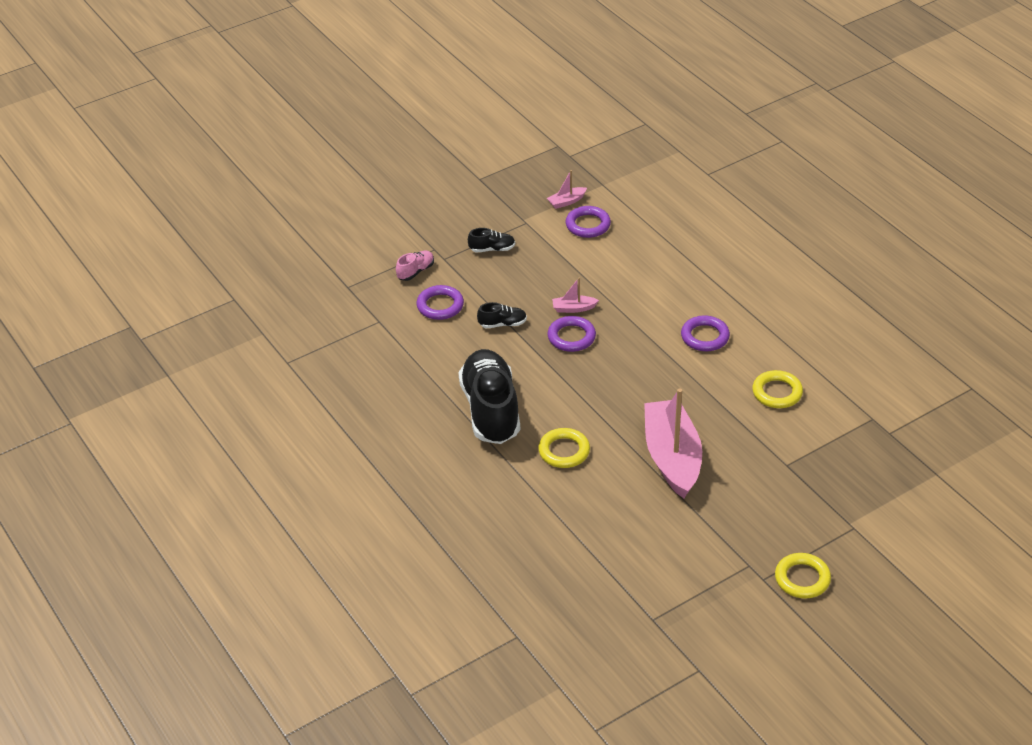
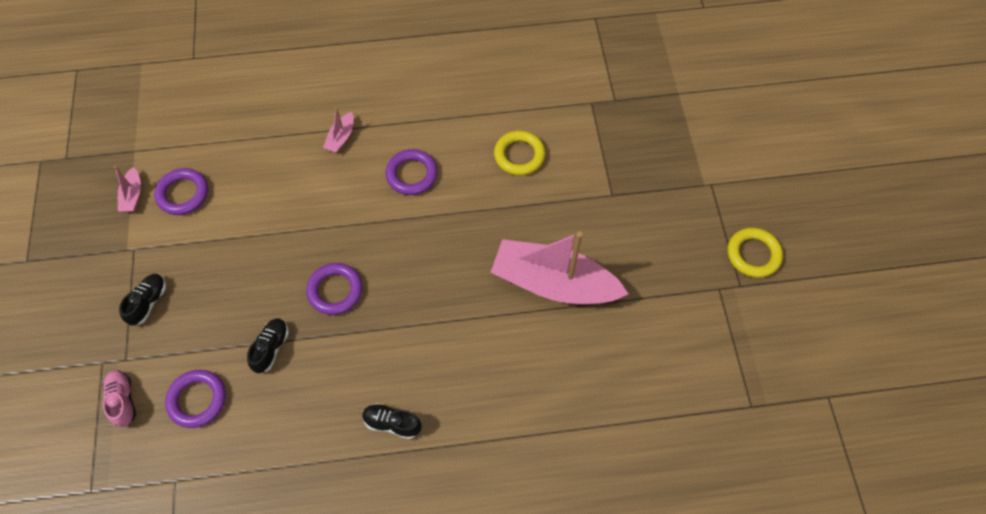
camera: 65 degrees left, 20 degrees up
black shoe [459,349,520,444] -> black shoe [362,403,422,439], size x0.42
yellow ring [538,428,590,468] -> none
pink boat [552,277,599,313] -> pink boat moved to [323,107,354,153]

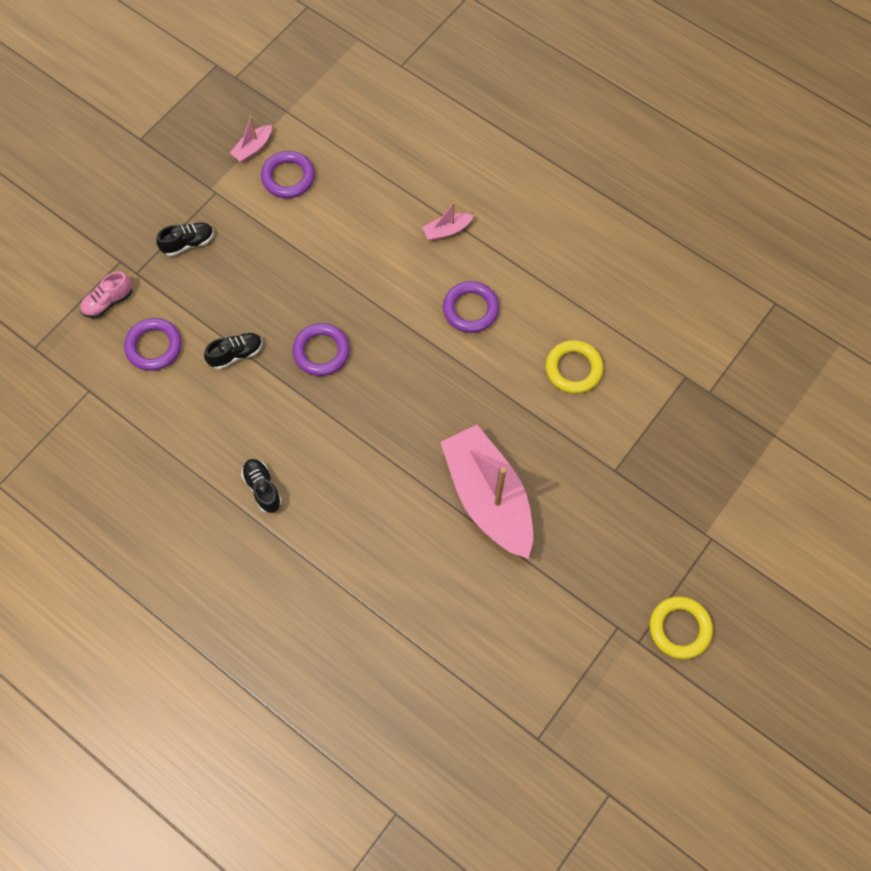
camera: 45 degrees right, 5 degrees up
pink shoe [102,370,136,427] -> pink shoe turned 150 degrees counterclockwise [80,271,132,318]

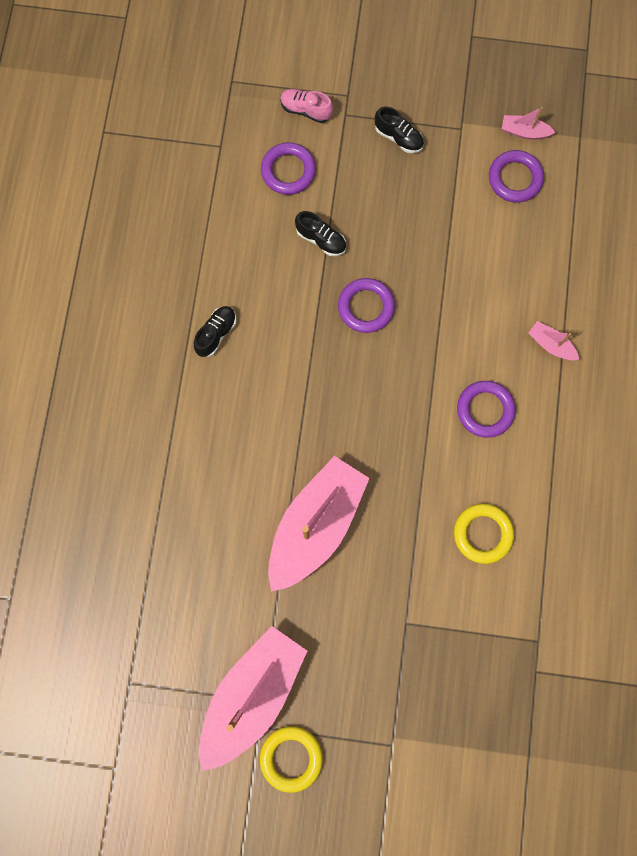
camera: 60 degrees right, 10 degrees up
none -> pink boat [199,626,307,771]

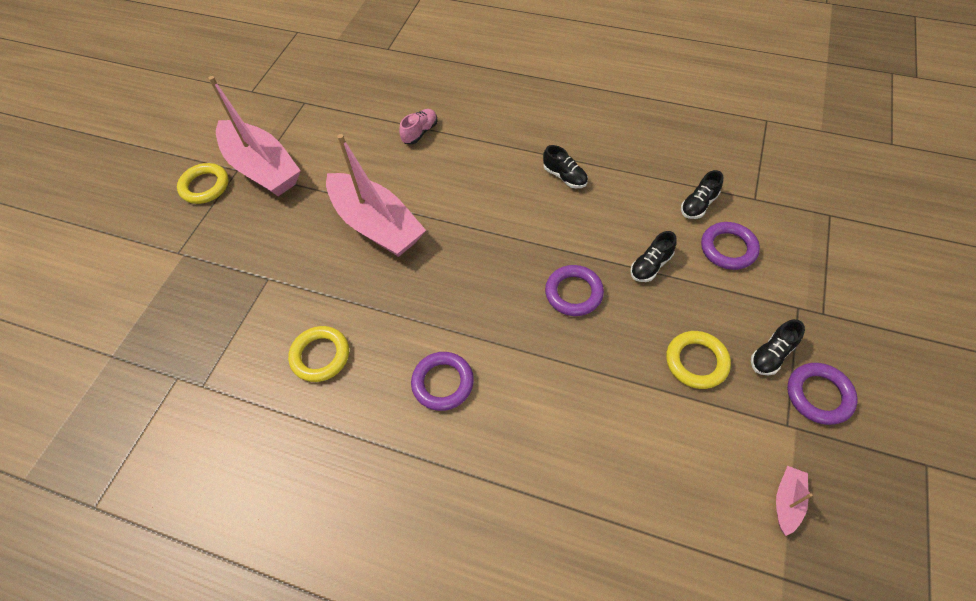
camera: 105 degrees right, 20 degrees down
pink shoe [280,89,333,123] -> pink shoe moved to [399,109,438,144]
purple ring [489,150,544,203] -> purple ring moved to [787,363,858,425]
pink boat [528,321,579,360] -> none
none -> yellow ring [666,331,731,389]
none -> black shoe [681,170,723,219]

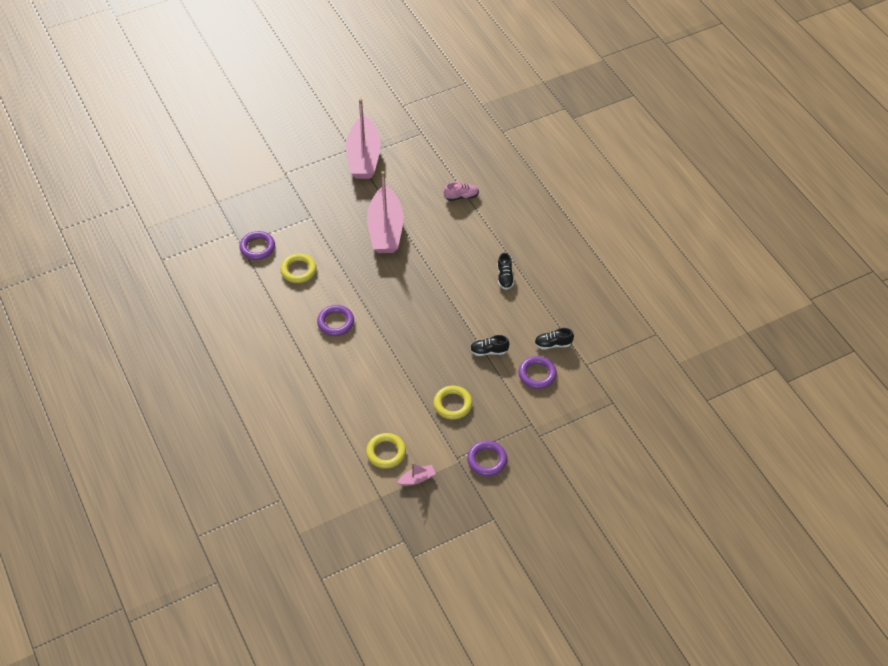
camera: 40 degrees right, 5 degrees down
yellow ring [177,163,229,204] -> yellow ring moved to [366,433,406,469]
purple ring [545,265,604,316] -> purple ring moved to [239,231,275,260]
black shoe [751,319,805,375] -> none

